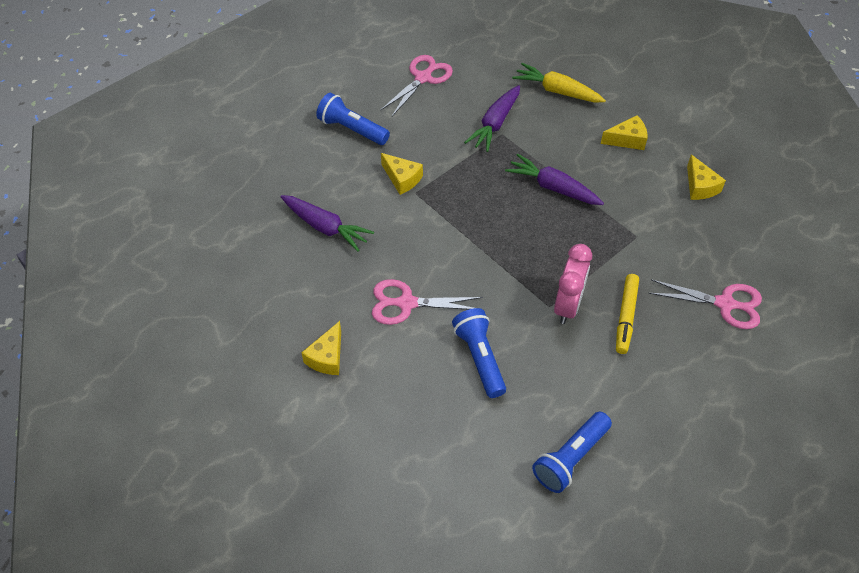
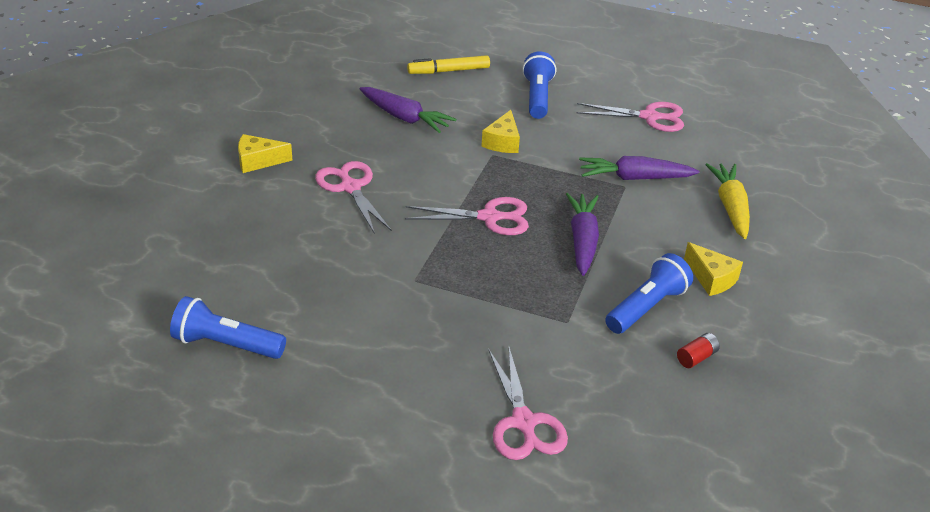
camera: 60 degrees right, 15 degrees down
purple carrot [280,195,374,252] -> purple carrot turned 60 degrees counterclockwise [360,87,456,133]
blue flashlight [452,308,506,398] -> blue flashlight moved to [605,253,693,334]
pink clock [554,244,592,324] -> none
yellow marker [616,274,639,354] -> yellow marker moved to [407,55,490,74]
yellow cheese [687,155,726,200] -> red battery [677,333,720,368]
none -> pink scissors [405,197,529,235]

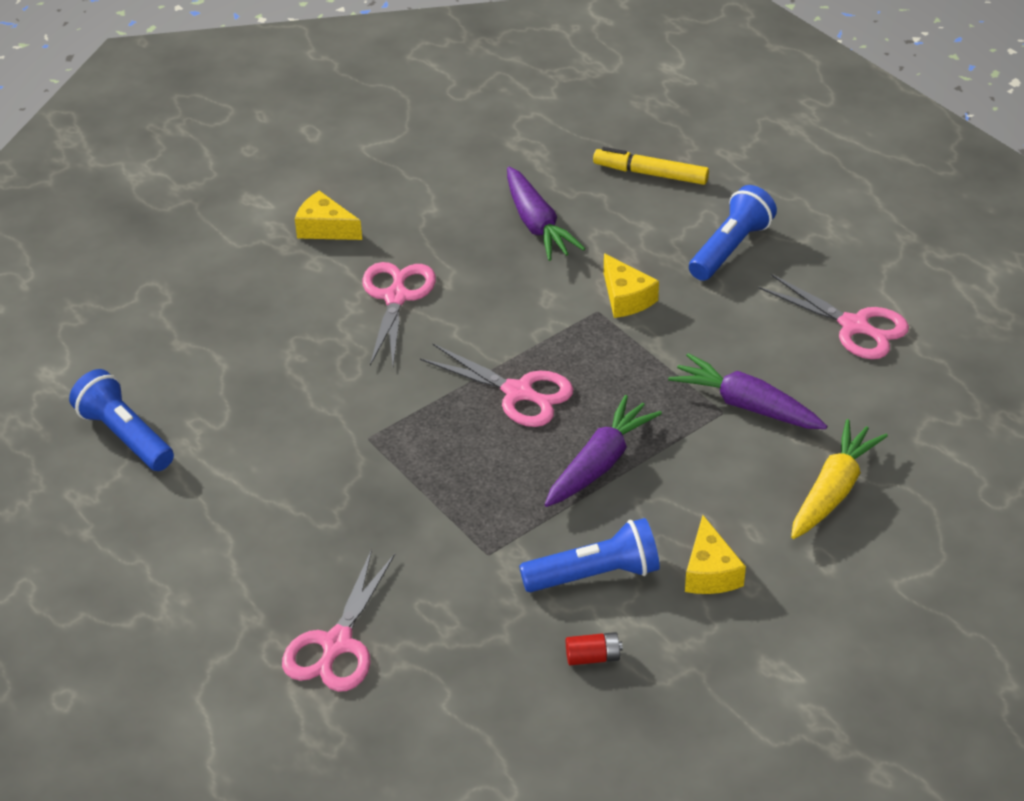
camera: 35 degrees right, 5 degrees up
yellow cheese [481,110,520,153] -> yellow cheese turned 75 degrees counterclockwise [604,253,659,318]

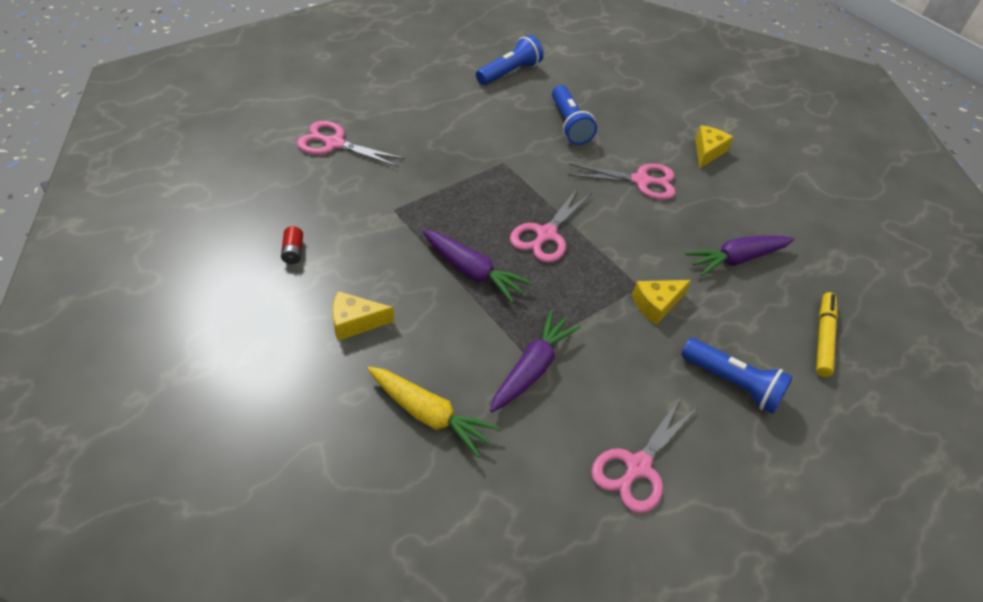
camera: 85 degrees right, 5 degrees up
blue flashlight [519,518,660,592] -> blue flashlight moved to [552,85,597,145]

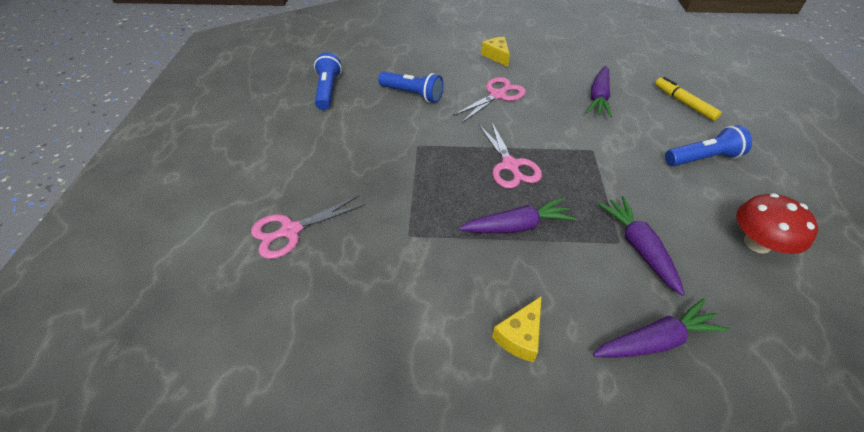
camera: 45 degrees left, 0 degrees up
red battery [281,226,303,264] -> none
yellow carrot [367,367,500,457] -> purple carrot [593,299,730,358]
pink scissors [591,396,699,513] -> red mushroom [736,193,818,254]
yellow cheese [632,280,691,325] -> none

